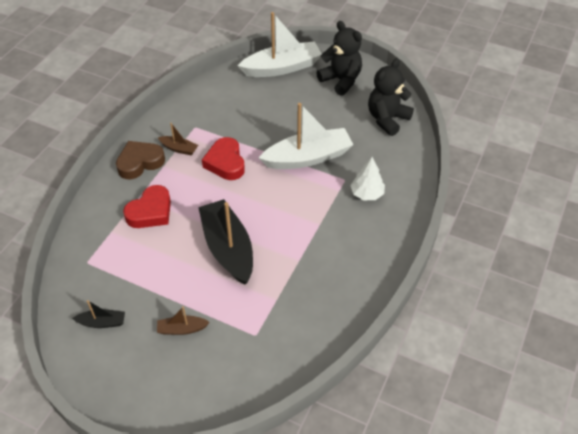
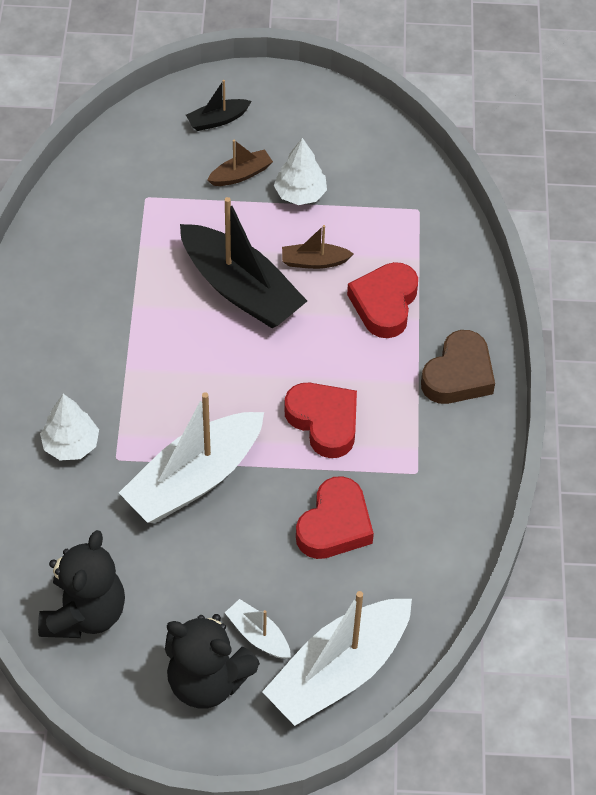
camera: 155 degrees right, 5 degrees up
black boat [72,300,125,328] -> black boat moved to [186,80,252,131]
brown boat [158,123,198,155] -> brown boat moved to [282,225,354,269]
none -> white boat [225,599,291,659]
none -> white tree [274,138,327,205]
none -> red heart [296,476,374,559]

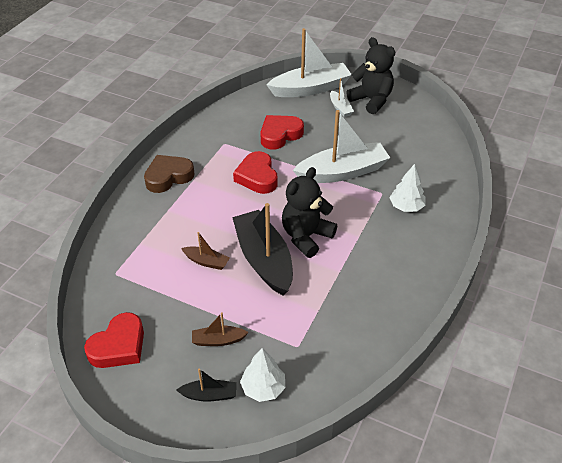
camera: 155 degrees left, 10 degrees down
black teddy bear [38,530,125,638] -> black teddy bear moved to [282,167,337,258]
white tree [274,138,327,205] -> white tree moved to [240,348,285,402]
red heart [347,262,418,338] -> red heart moved to [84,312,144,368]

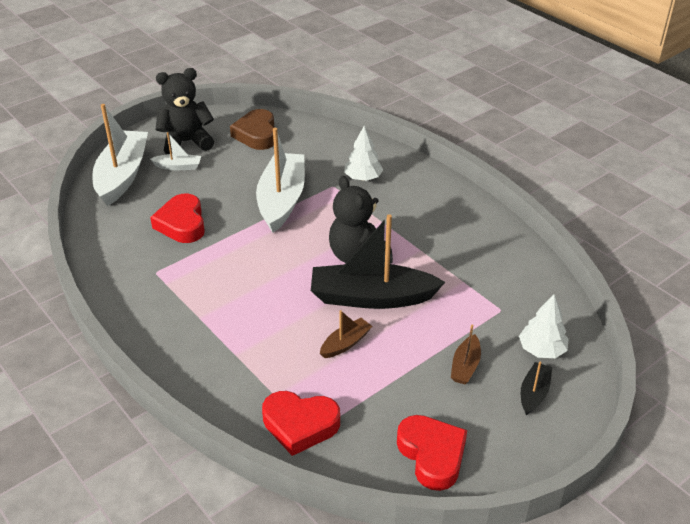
camera: 65 degrees left, 5 degrees down
brown heart [144,155,195,193] -> brown heart moved to [230,109,274,150]
red heart [233,151,278,194] -> red heart moved to [262,391,340,456]

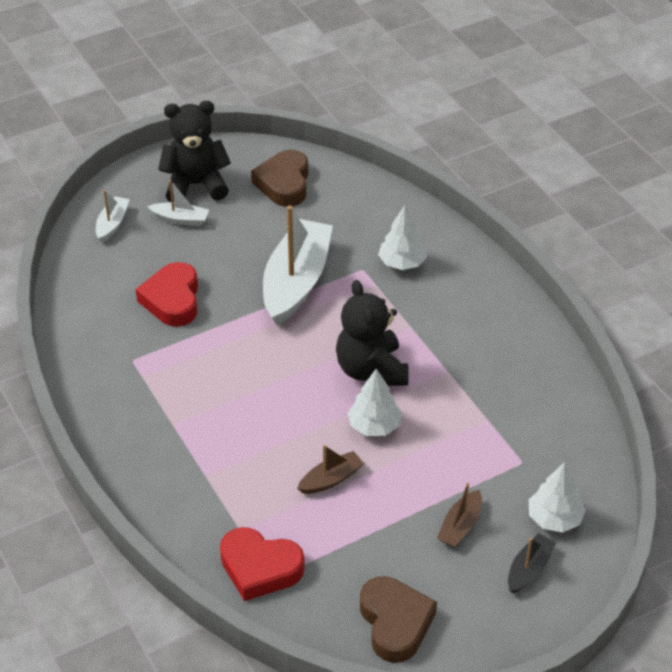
camera: 10 degrees right, 5 degrees up
white boat [92,104,148,206] -> white boat [96,190,130,242], size x0.46
black boat [311,214,445,309] -> white tree [348,369,402,436]
red heart [397,415,467,491] -> brown heart [360,576,437,663]

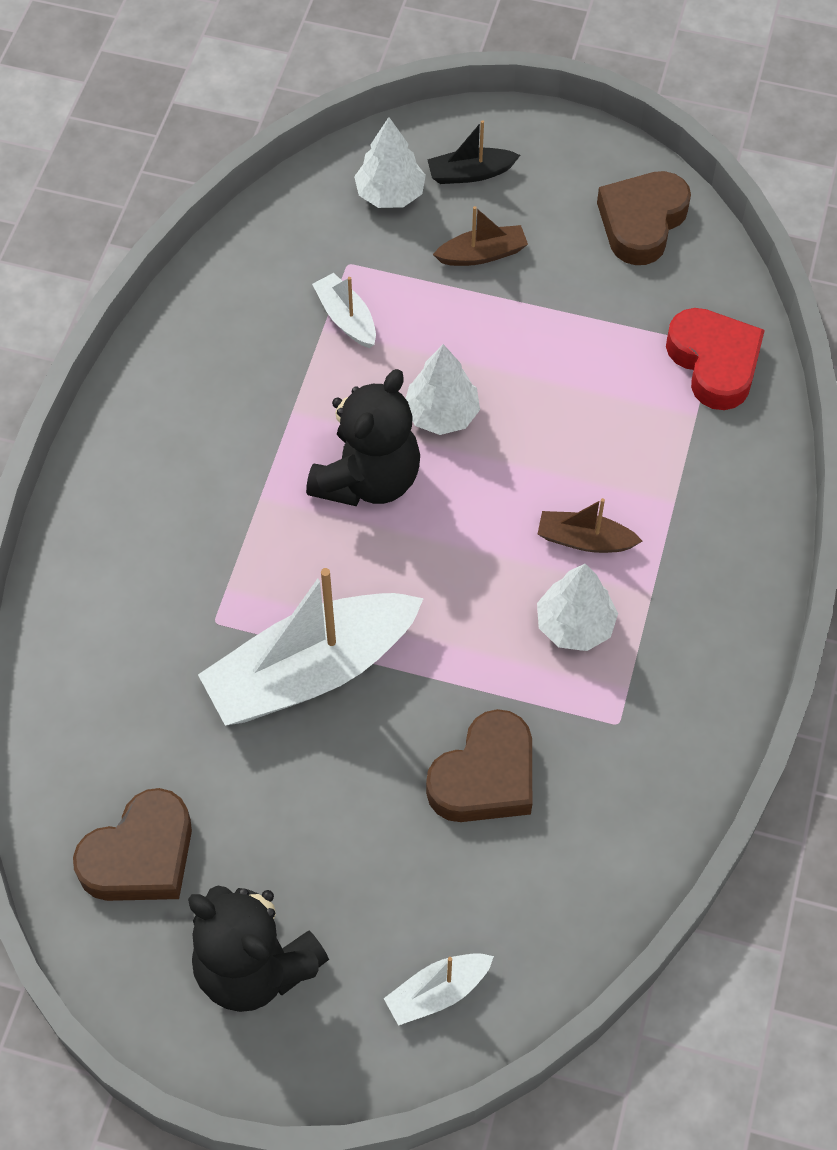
camera: 135 degrees left, 15 degrees up
red heart [136,262,198,327] -> brown heart [426,709,532,822]
white boat [147,180,209,226] -> white boat moved to [312,273,376,348]
brown boat [297,445,364,494] -> brown boat moved to [538,498,642,553]
white tree [378,206,427,270] -> white tree moved to [537,564,618,651]

